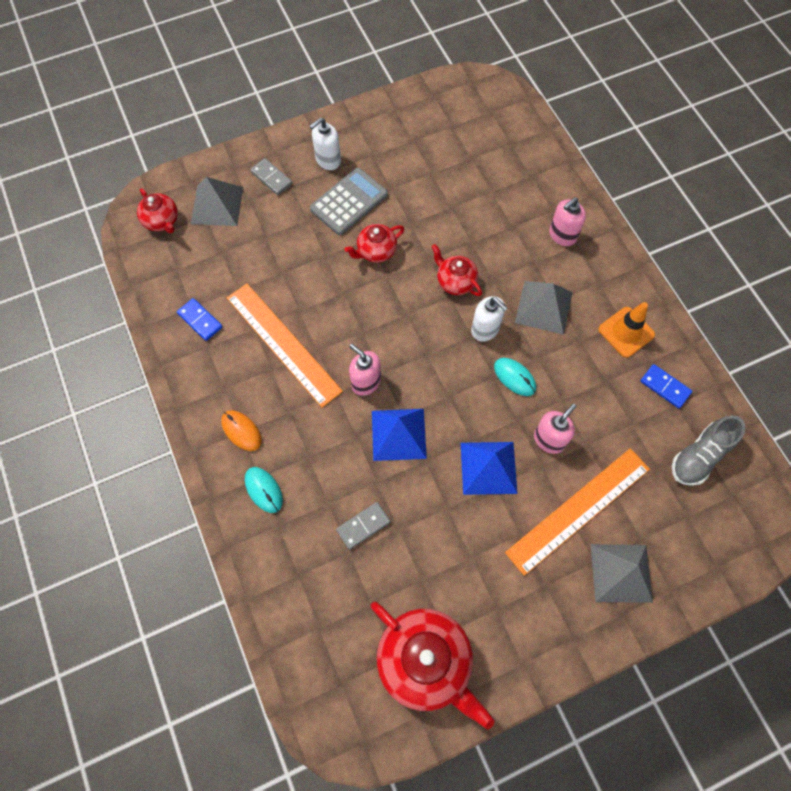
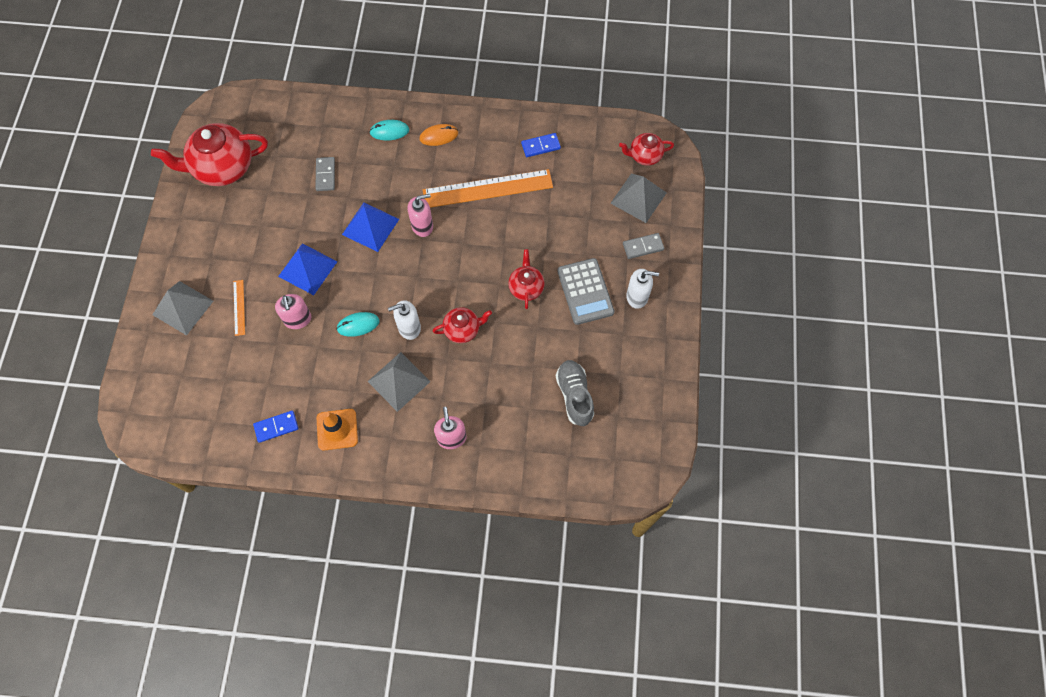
camera: 120 degrees right, 0 degrees up
white soap dispenser [310,118,341,170] -> white soap dispenser turned 105 degrees clockwise [626,269,659,309]
orange ruler [505,448,650,576] -> orange ruler [233,280,245,336], size x0.44
grey shoe [672,415,745,486] -> grey shoe moved to [556,360,594,426]

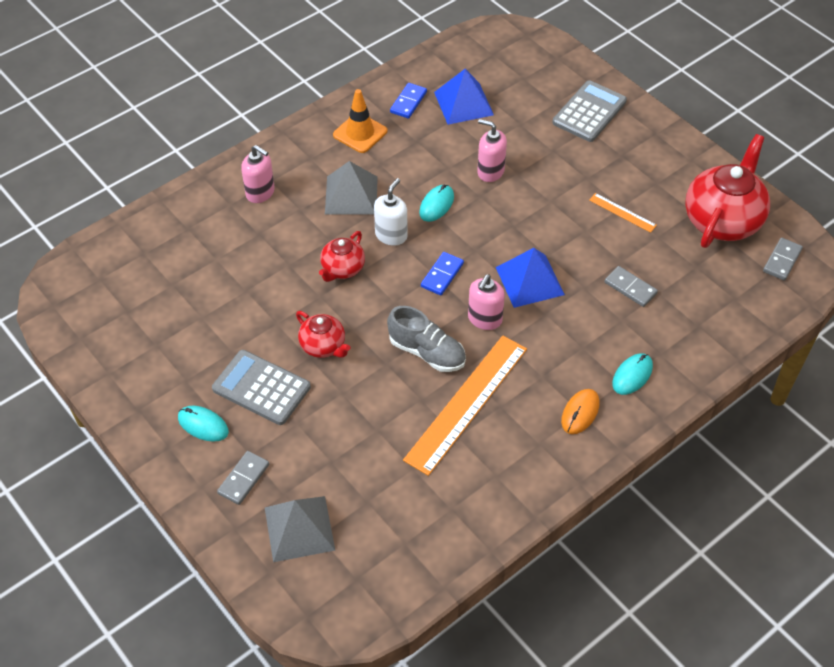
camera: 135 degrees right, 15 degrees down
grey pyramid [152,281,213,335] -> grey calculator [552,80,627,142]
orange ruler [233,280,245,336] -> orange ruler moved to [589,193,657,233]
blue pyramid [278,243,337,295] -> blue pyramid moved to [434,69,494,125]
blue domino [521,133,561,157] -> blue domino moved to [421,252,464,295]
grey shoe [556,360,594,426] -> grey shoe moved to [387,306,466,372]
red teapot [619,133,674,166] -> none
white soap dispenser [626,269,659,309] -> turquoise mouse [178,406,229,442]
none -> grey domino [763,238,803,281]

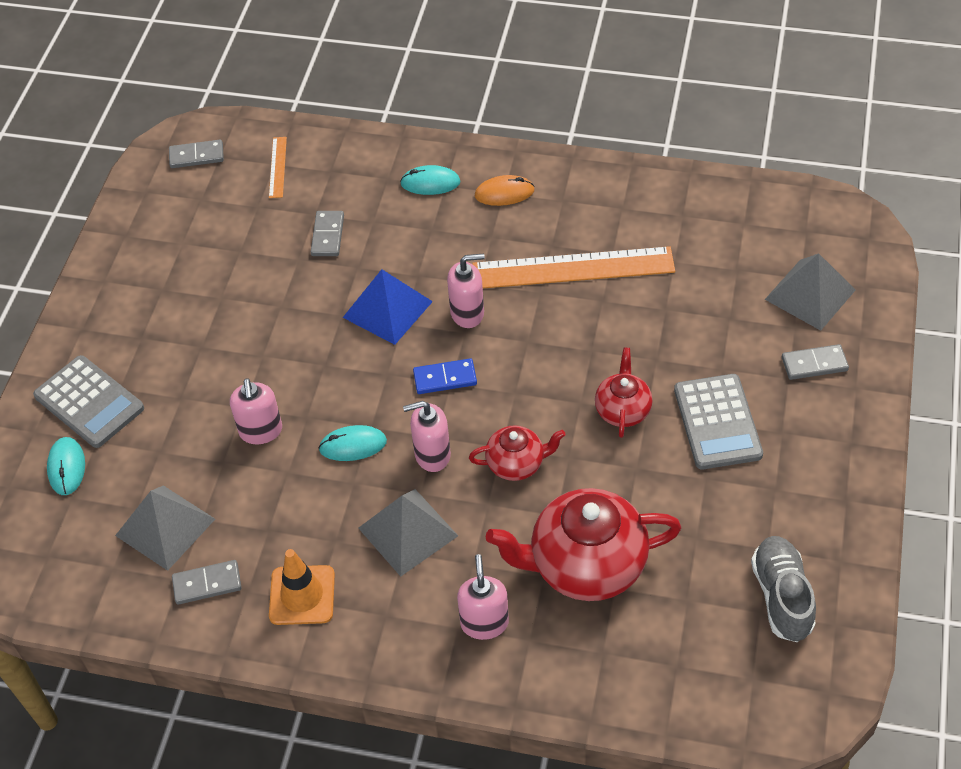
camera: 125 degrees left, 0 degrees up
turquoise mouse [178,406,229,442] -> turquoise mouse moved to [47,437,85,495]
white soap dispenser [374,178,408,246] -> pink soap dispenser [403,401,451,472]
grey shoe [387,306,466,372] -> grey shoe moved to [751,536,816,642]
blue domino [390,83,427,119] -> grey domino [172,560,242,605]
blue pyramid [434,69,494,125] -> grey pyramid [115,485,215,571]
grey calculator [552,80,627,142] -> grey calculator turned 135 degrees counterclockwise [33,355,144,448]
orange ruler [589,193,657,233] -> orange ruler moved to [269,137,287,198]
red teapot [685,134,770,248] -> red teapot moved to [486,488,681,601]

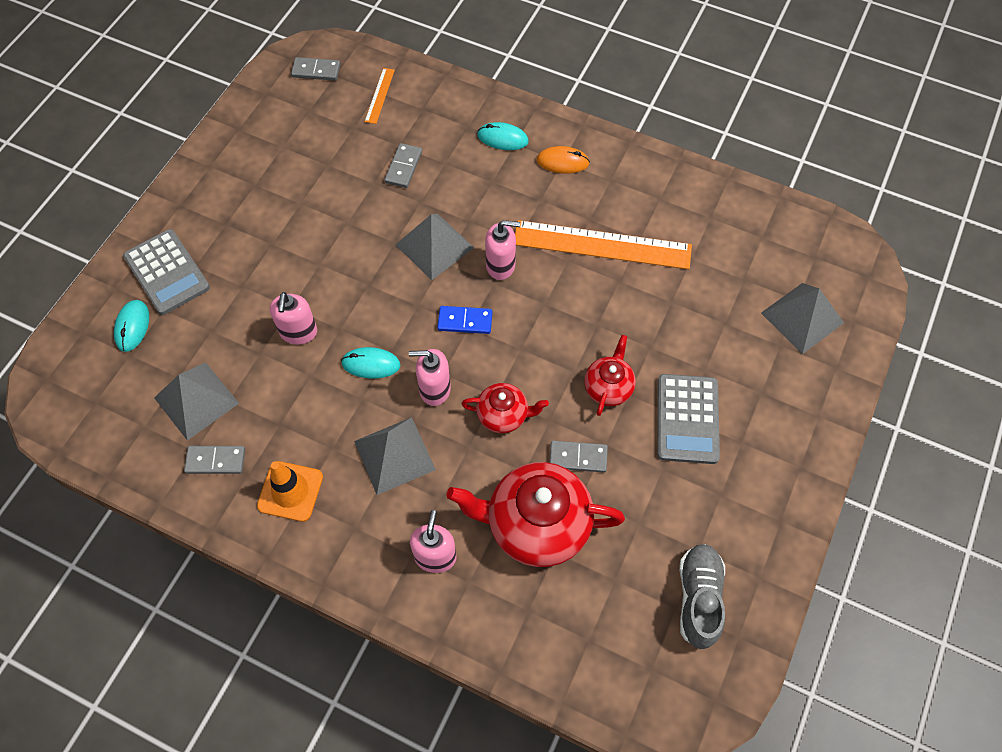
camera: 10 degrees right, 10 degrees up
blue pyramid [343,269,433,345] -> grey pyramid [395,214,474,280]
grey domino [782,344,849,380] -> grey domino moved to [549,441,608,472]

